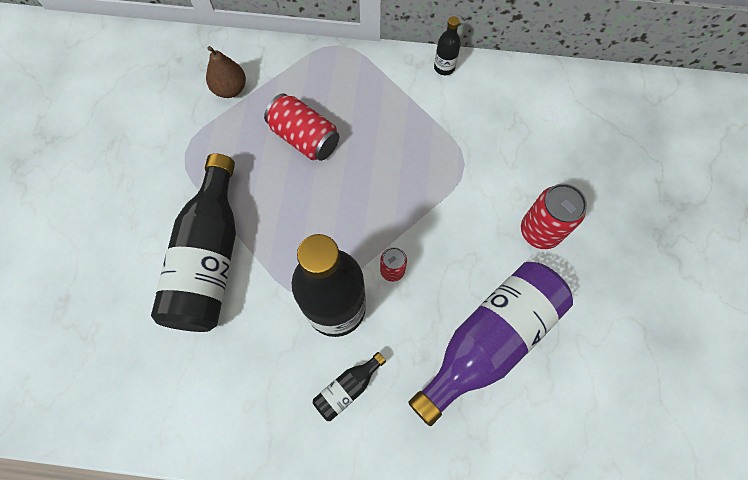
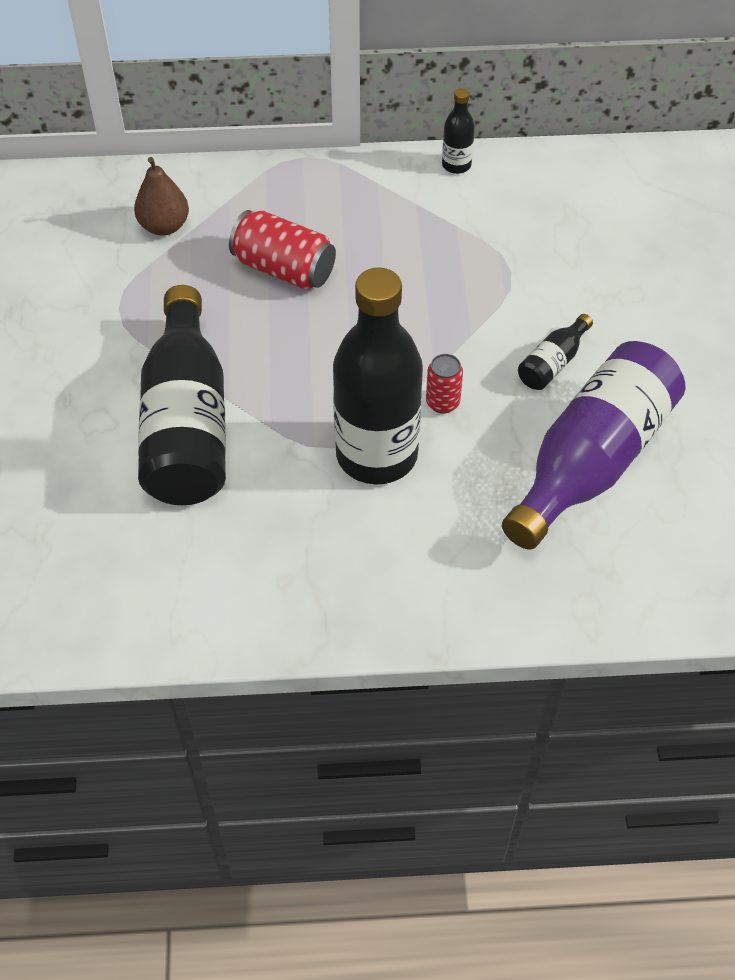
camera: 10 degrees left, 15 degrees down
black bottle [313,352,386,421] -> black bottle moved to [518,314,593,390]
red can [521,184,587,249] -> none

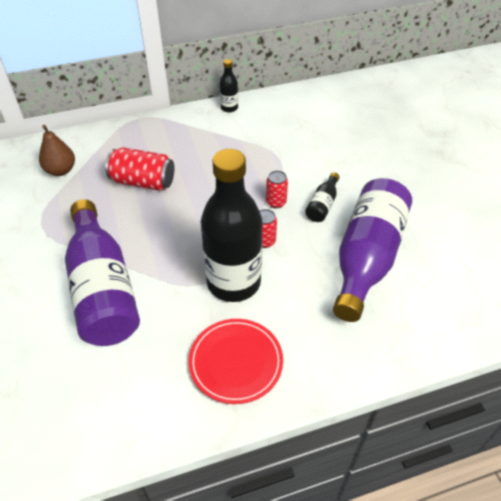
camera: 15 degrees left, 5 degrees down
black bottle [138,285,226,505] -> purple bottle [65,199,140,346]
none -> red plate [188,319,283,404]
none -> red can [266,170,288,208]

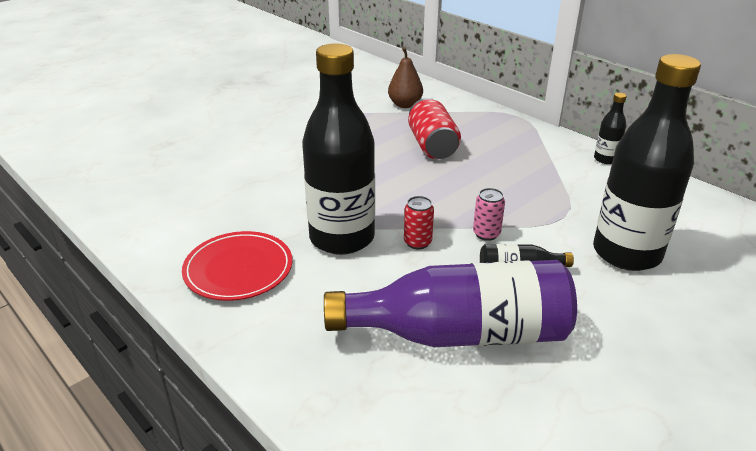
camera: 65 degrees right, 15 degrees down
purple bottle [65,199,140,346] -> none
red can [266,170,288,208] -> pink can [473,188,505,241]
none -> black bottle [593,54,701,271]

